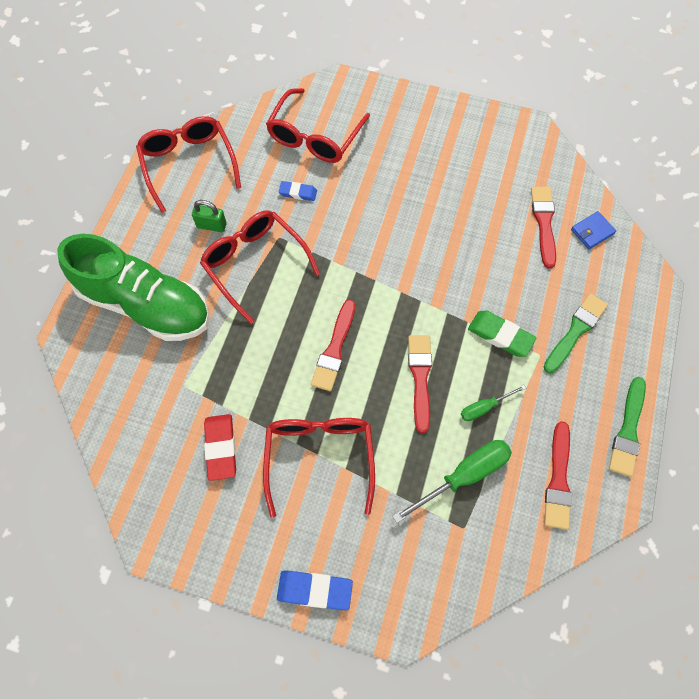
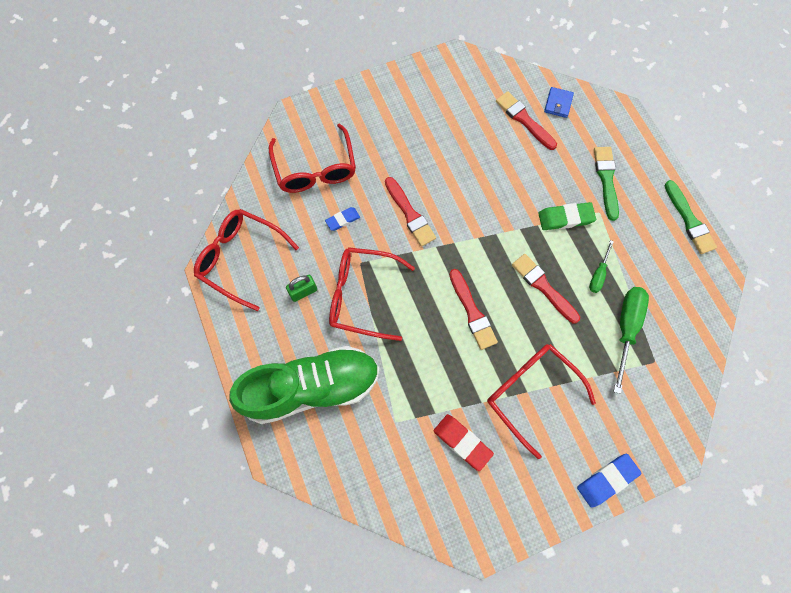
camera: 40 degrees left, 5 degrees up
red brush [544,421,572,530] -> red brush moved to [385,177,436,247]

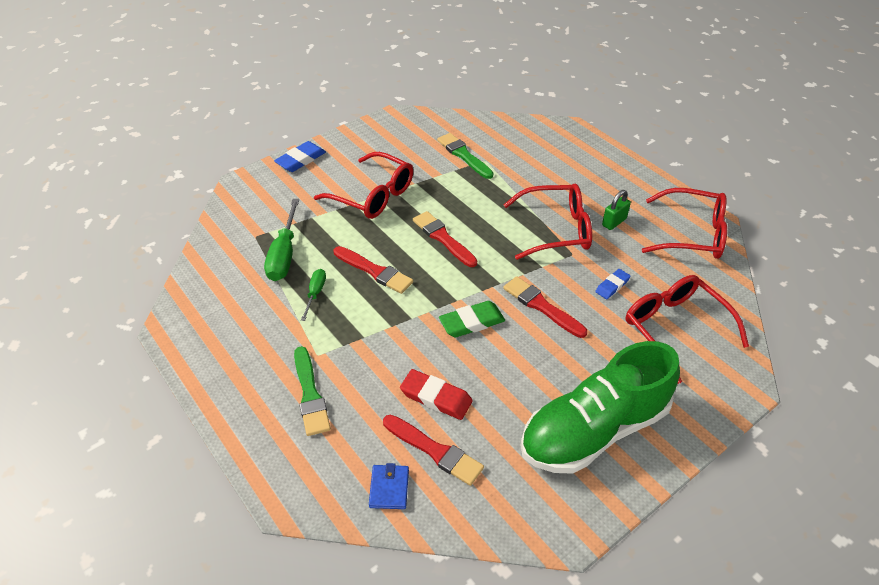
camera: 165 degrees right, 25 degrees down
green shoe [229,346,380,424] -> green shoe moved to [520,341,680,474]
red eraser [433,414,494,471] -> red eraser moved to [400,369,473,420]
green eraser [538,202,596,230] -> green eraser moved to [439,301,505,338]
green brush [664,180,717,254] -> green brush moved to [437,133,493,179]

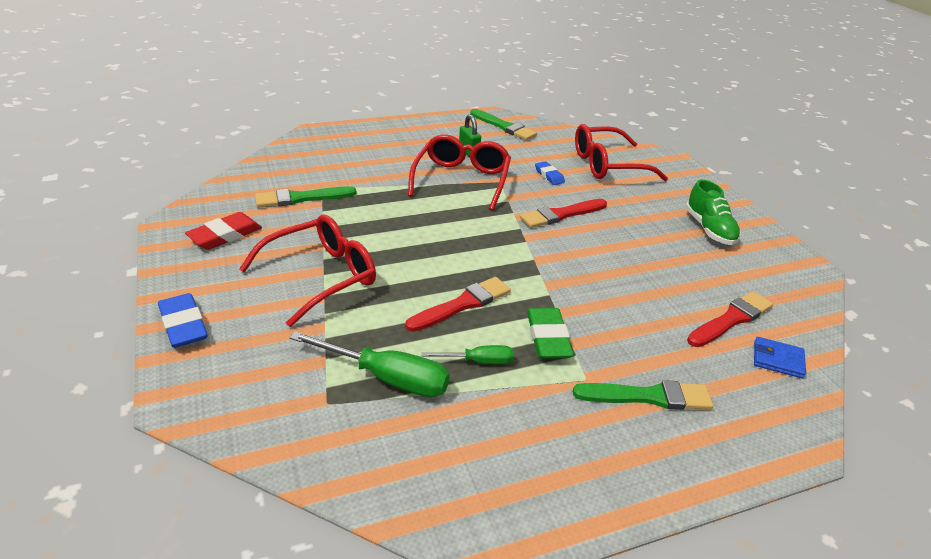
camera: 75 degrees left, 10 degrees down
green screwdriver [301,269,326,321] -> green screwdriver turned 150 degrees clockwise [421,345,514,364]
red eraser [400,369,473,420] -> red eraser moved to [185,212,262,250]
red brush [413,211,477,267] -> none
green eraser [439,301,505,338] -> green eraser moved to [527,308,574,359]
green shoe [520,341,680,474] -> green shoe [685,180,741,245], size x0.52
red glasses [642,188,727,259] -> green brush [470,109,537,140]

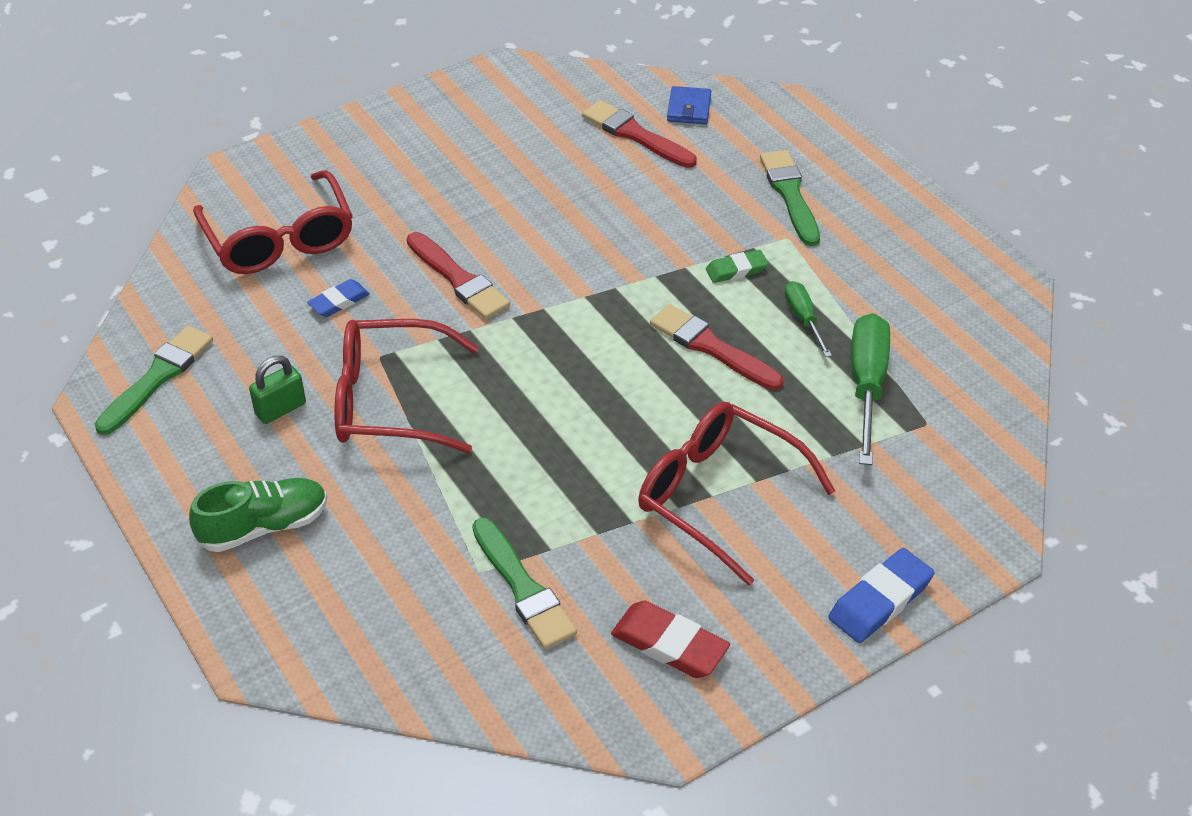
camera: 100 degrees left, 10 degrees up
green eraser [527,308,574,359] -> green eraser [706,250,768,283], size x0.63
green shoe [685,180,741,245] -> green shoe moved to [189,478,327,552]

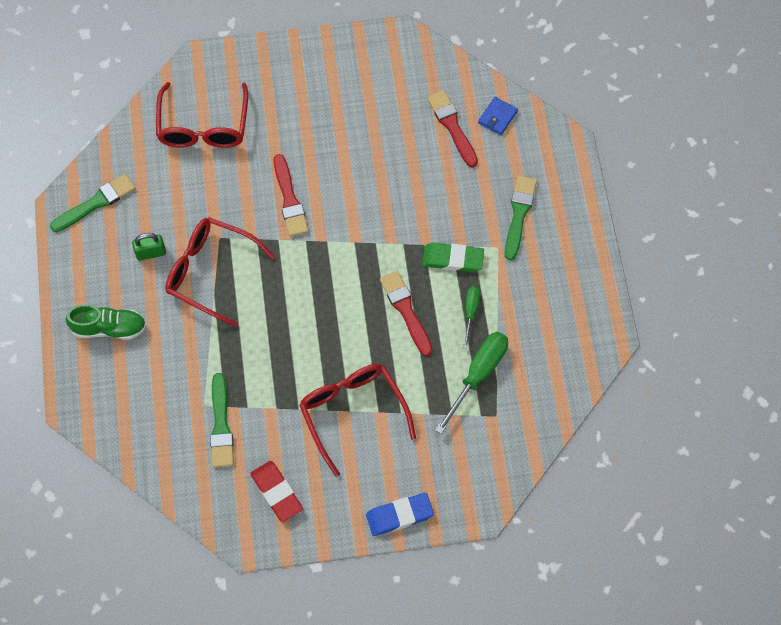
camera: 25 degrees right, 20 degrees up
blue eraser [307,279,370,317] -> none
green eraser [706,250,768,283] -> green eraser [422,243,484,272], size x1.58

